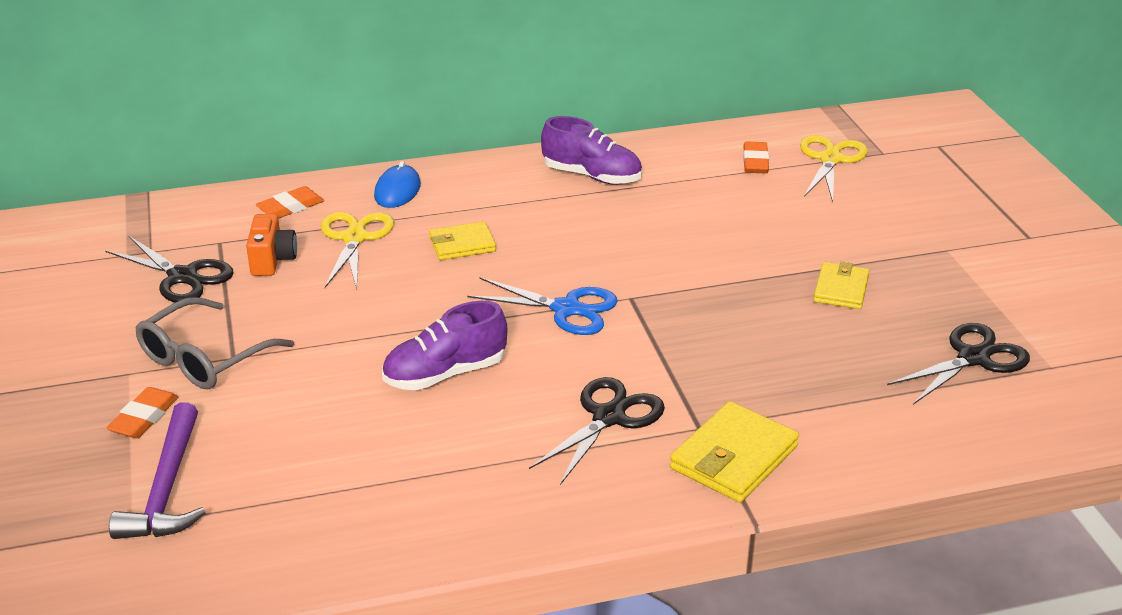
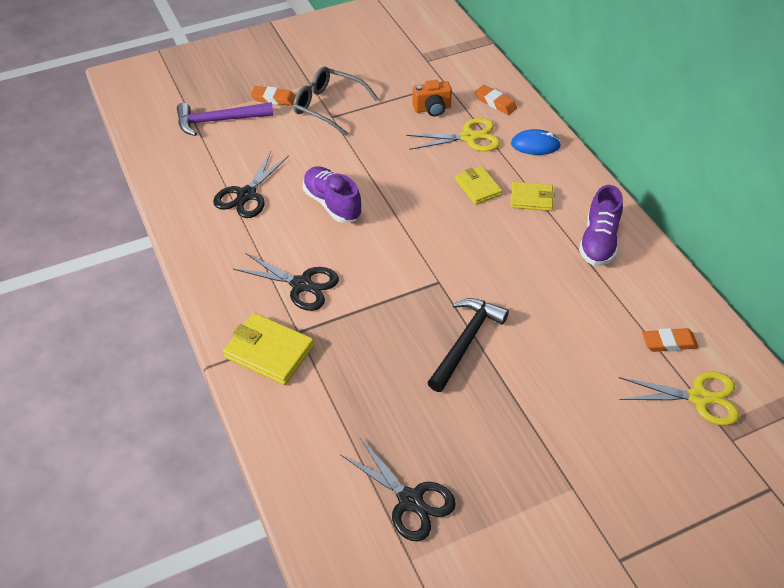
camera: 80 degrees right, 15 degrees up
black scissors [105,236,233,302] -> black scissors moved to [213,151,289,218]
blue scissors [467,277,618,335] -> none
yellow wallet [813,262,869,309] -> yellow wallet moved to [510,182,554,211]
none -> black hammer [427,298,509,392]

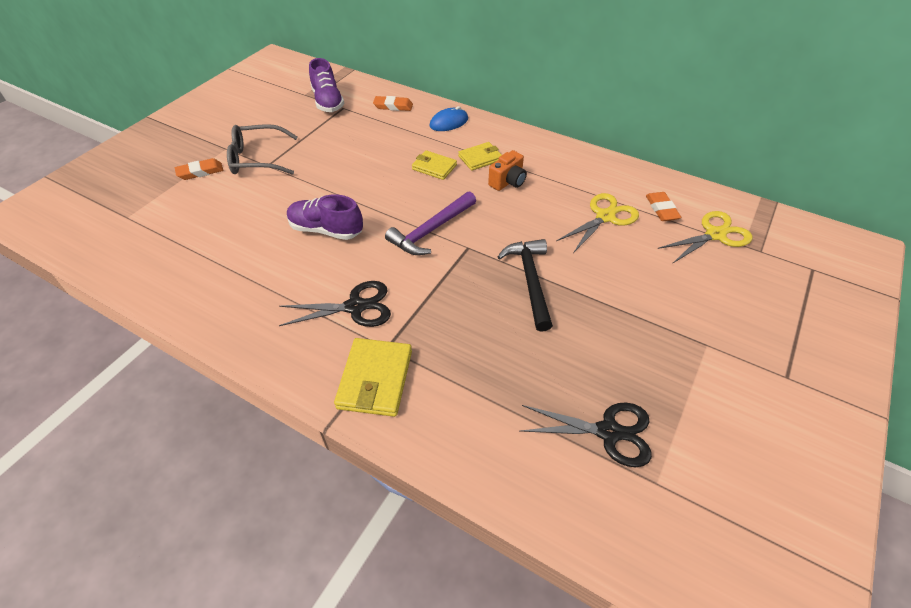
camera: 35 degrees left, 0 degrees up
purple hammer [177,102,274,136] -> purple hammer moved to [385,191,476,255]
black scissors [213,151,289,218] -> none
yellow wallet [223,313,314,385] -> yellow wallet turned 75 degrees counterclockwise [334,338,412,417]
yellow scissors [406,118,500,151] -> yellow scissors moved to [556,193,639,253]
orange camera [412,80,452,116] -> orange camera moved to [488,150,527,191]
purple shoe [579,185,623,266] -> purple shoe moved to [309,58,344,112]
orange eraser [642,328,699,352] -> orange eraser turned 60 degrees counterclockwise [646,192,681,221]

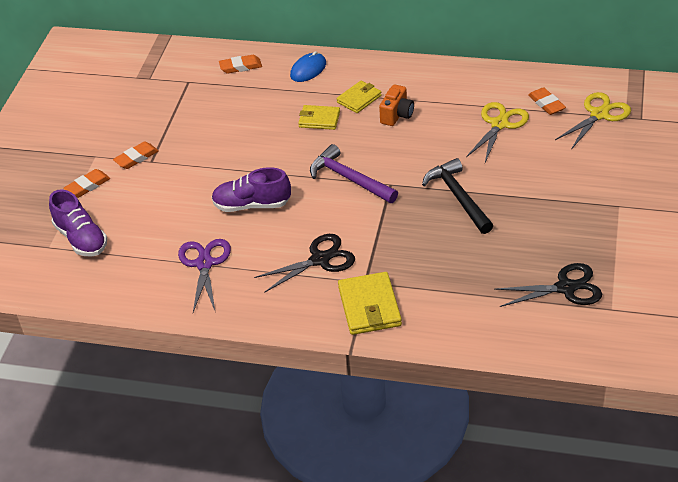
camera: 15 degrees left, 5 degrees down
grey glasses [227,124,297,175] -> orange eraser [113,141,159,169]
purple shoe [309,58,344,112] -> purple shoe moved to [49,189,107,257]
purple hammer [385,191,476,255] -> purple hammer turned 105 degrees clockwise [310,144,398,203]
none -> purple scissors [178,239,231,312]

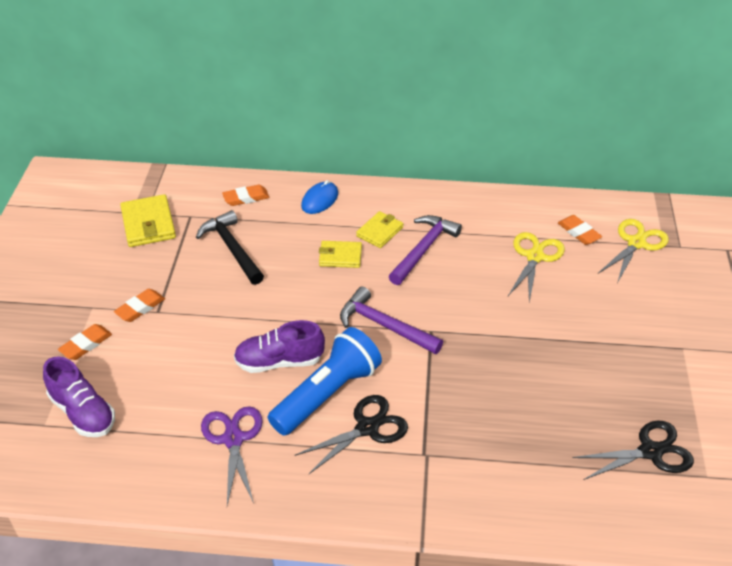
camera: 10 degrees left, 0 degrees up
yellow wallet [338,272,402,335] -> yellow wallet moved to [120,194,176,247]
orange camera [379,84,414,126] -> purple hammer [389,215,462,285]
black hammer [422,158,493,234] -> black hammer moved to [196,210,264,285]
none -> blue flashlight [268,327,382,436]

